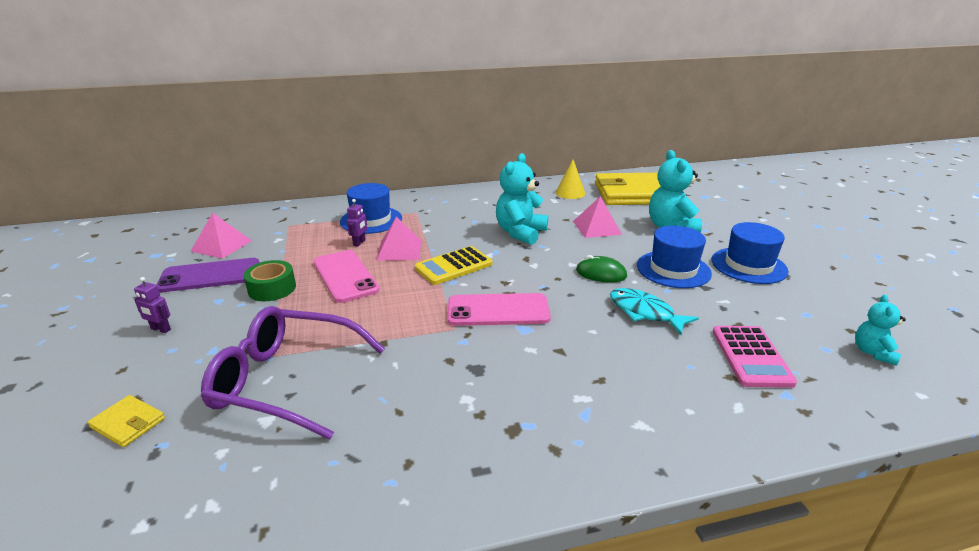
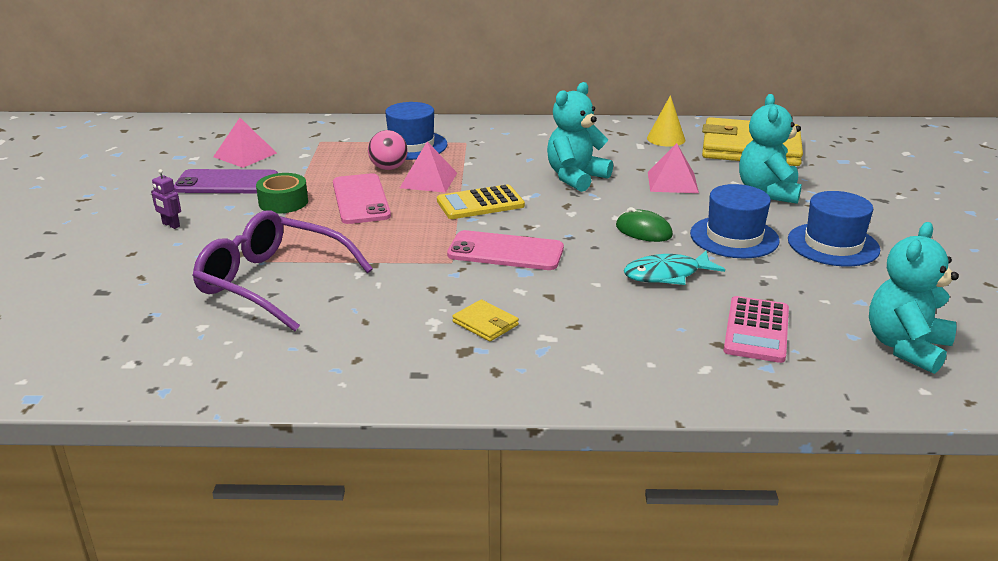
camera: 15 degrees right, 0 degrees up
yellow wallet [87,395,165,447] -> yellow wallet moved to [452,299,519,341]
purple robot [347,199,367,247] -> pink ball [368,130,408,170]
turquoise fish [610,288,699,335] -> turquoise fish turned 75 degrees counterclockwise [624,251,725,285]
turquoise teddy bear [855,294,906,365] -> turquoise teddy bear [869,222,959,374], size x1.79

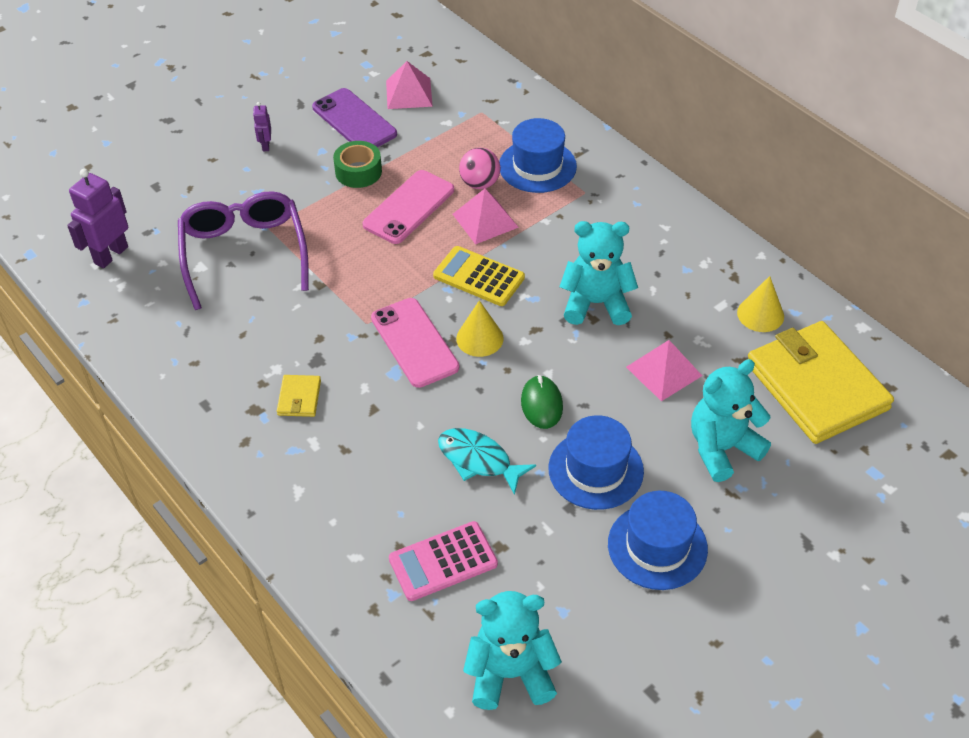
camera: 50 degrees right, 20 degrees up
none -> purple robot [67,169,128,268]
none -> yellow cone [456,300,504,357]

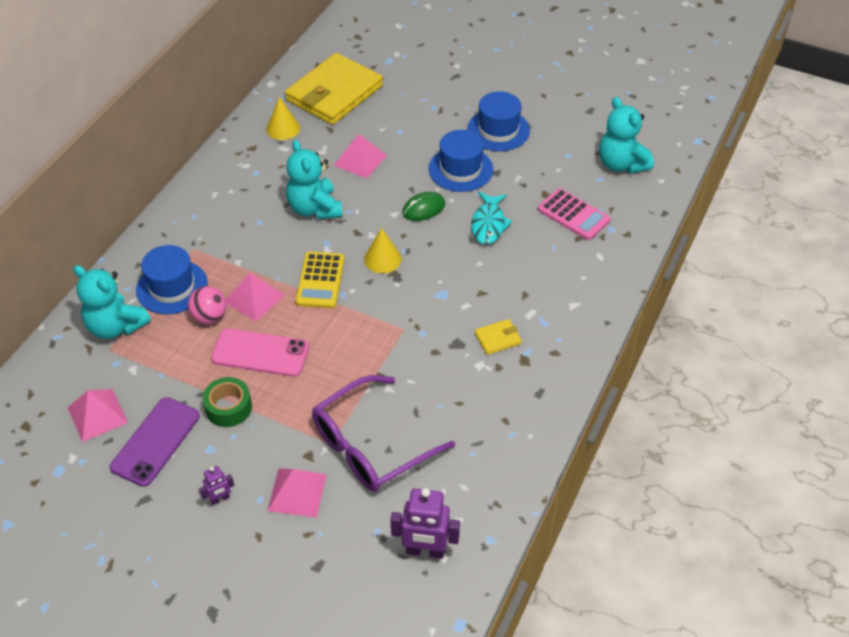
camera: 115 degrees left, 0 degrees up
pink phone [371,298,459,388] -> none
turquoise teddy bear [691,359,771,482] -> turquoise teddy bear moved to [73,265,151,339]
none -> pink pyramid [267,469,326,517]

